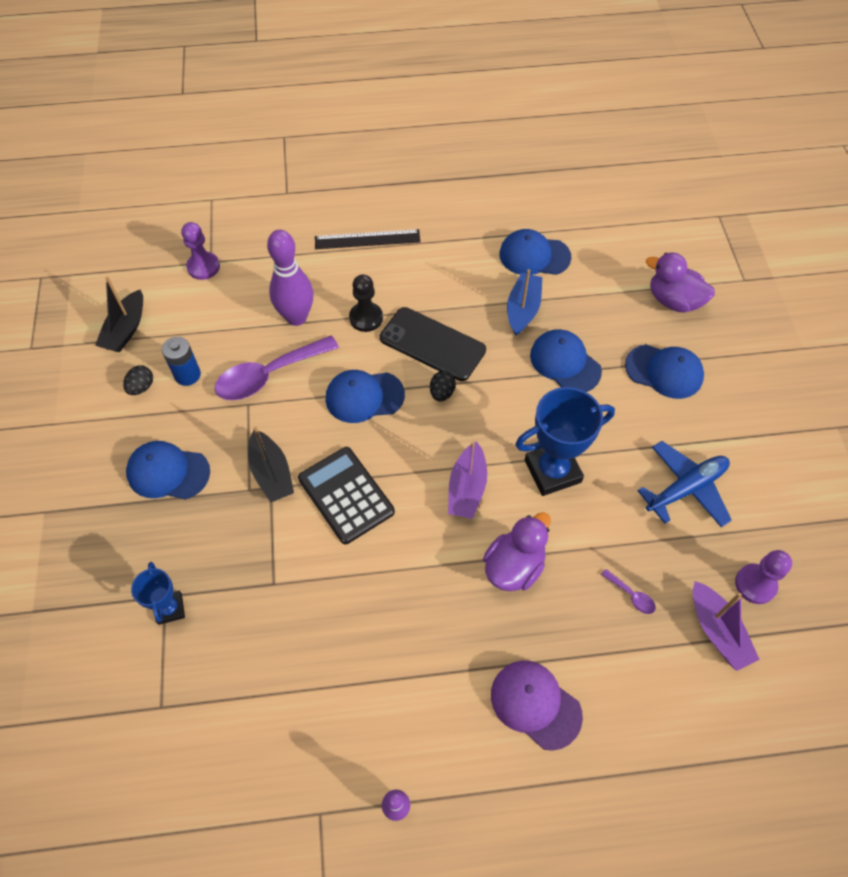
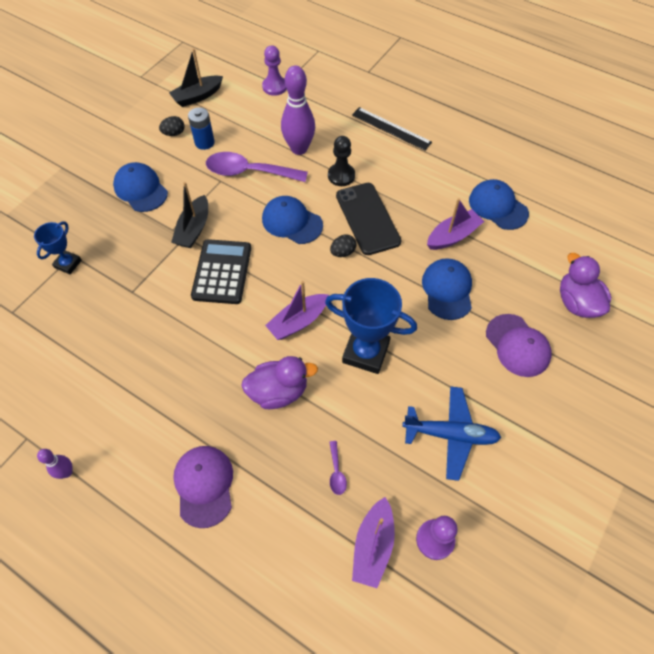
camera: 40 degrees right, 0 degrees up
blue boat [507,269,542,336] -> purple boat [427,198,484,250]
blue cap [625,344,704,399] -> purple cap [486,314,552,377]

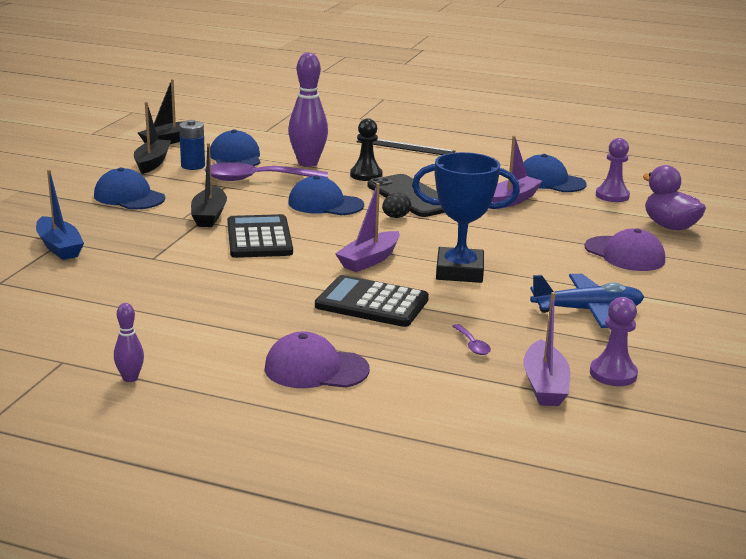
camera: 15 degrees left, 35 degrees down
blue trophy [34,221,82,274] -> blue boat [36,170,84,260]
black egg [159,116,185,136] -> black boat [134,102,171,174]
purple cap [173,446,233,528] -> purple cap turned 60 degrees counterclockwise [264,331,370,388]
purple duck [241,356,318,409] -> black calculator [315,275,429,327]
purple pawn [262,46,287,96] -> purple pawn moved to [596,138,630,202]
blue cap [422,258,472,320] -> blue cap moved to [210,130,261,166]

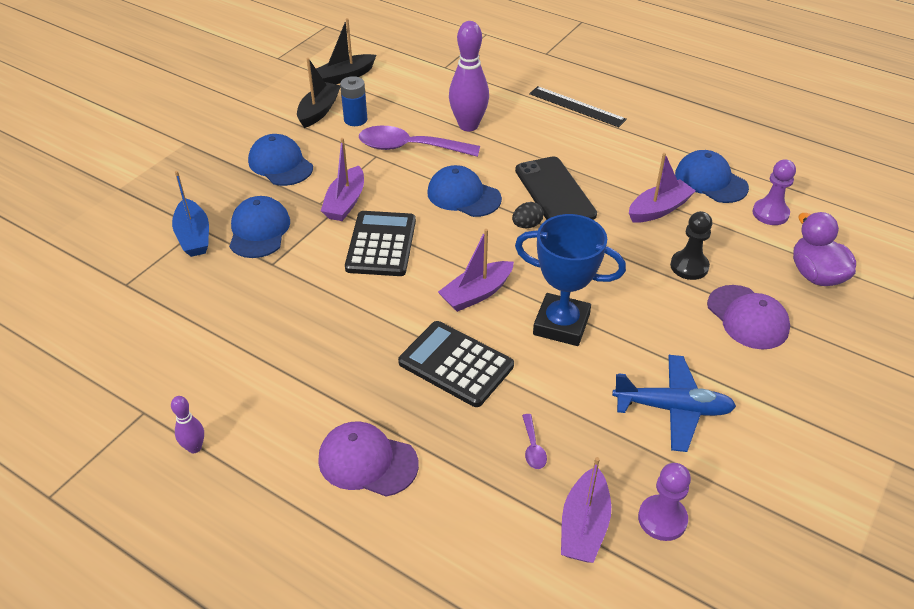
camera: 15 degrees right, 20 degrees up
black boat [191,143,227,227] -> purple boat [321,138,364,221]
blue cap [210,130,261,166] -> blue cap moved to [229,196,290,258]
black pawn [350,118,383,181] -> black pawn moved to [670,211,712,280]

